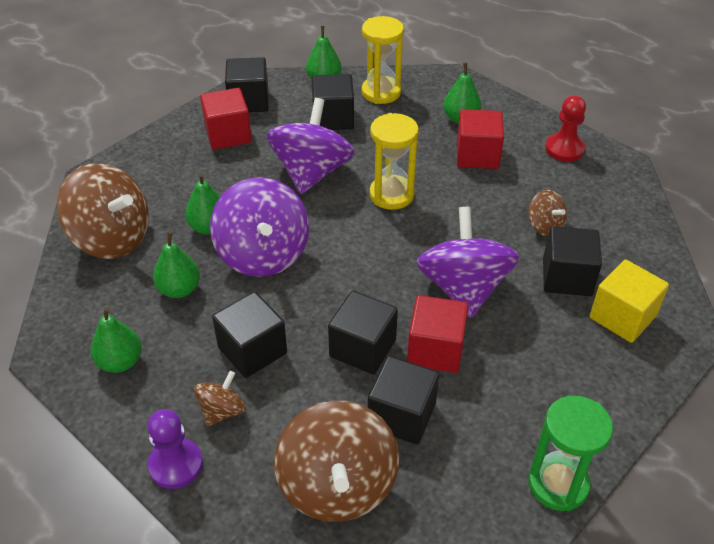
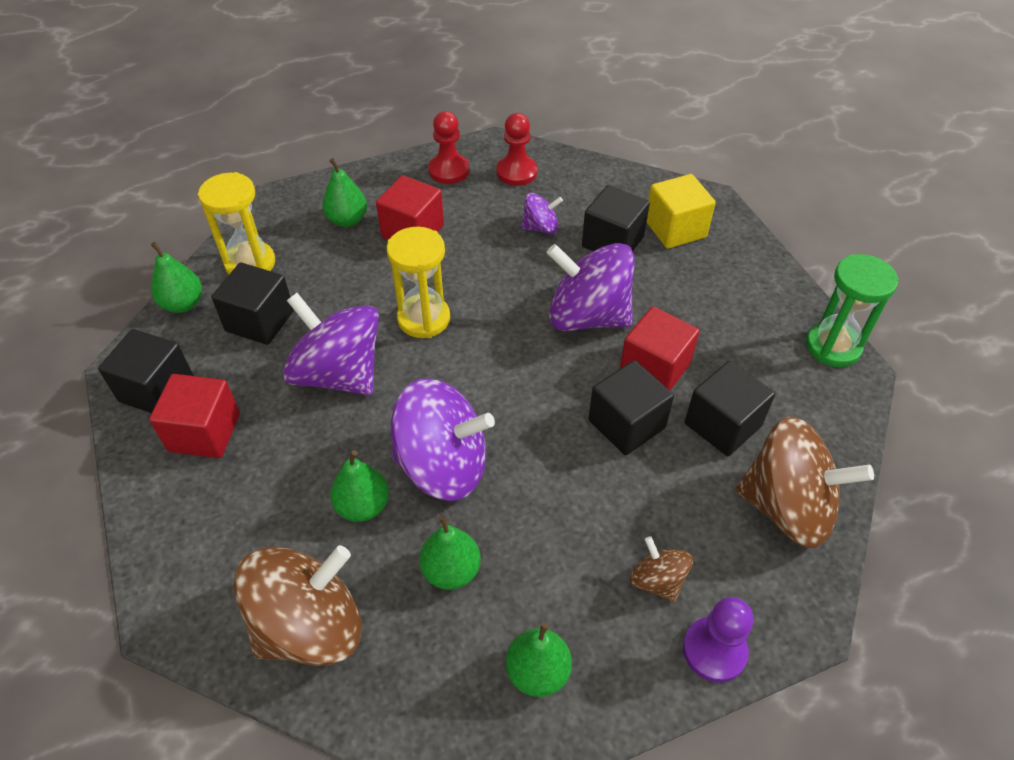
camera: 65 degrees left, 5 degrees up
black cube [212,292,287,378] -> none
brown spinning top [528,190,567,236] -> purple spinning top [521,193,563,234]
none -> red pawn [496,113,537,186]

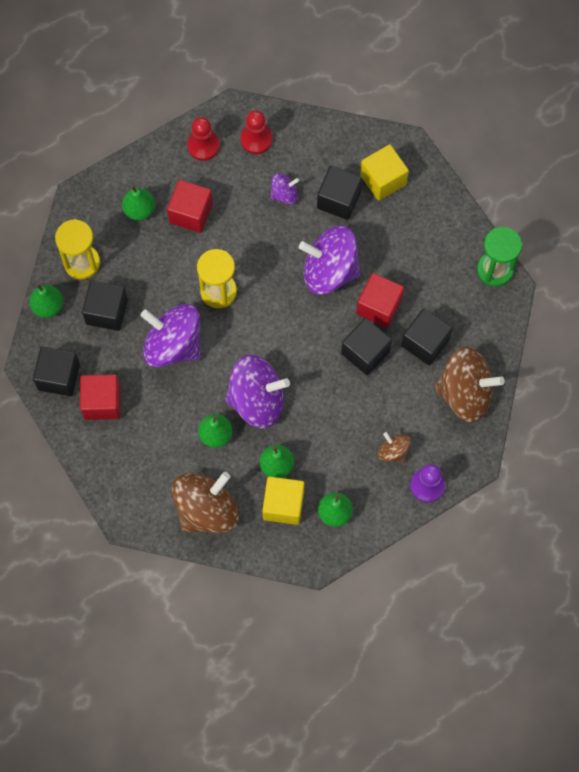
camera: 10 degrees left, 20 degrees up
none -> yellow cube [262,477,304,525]

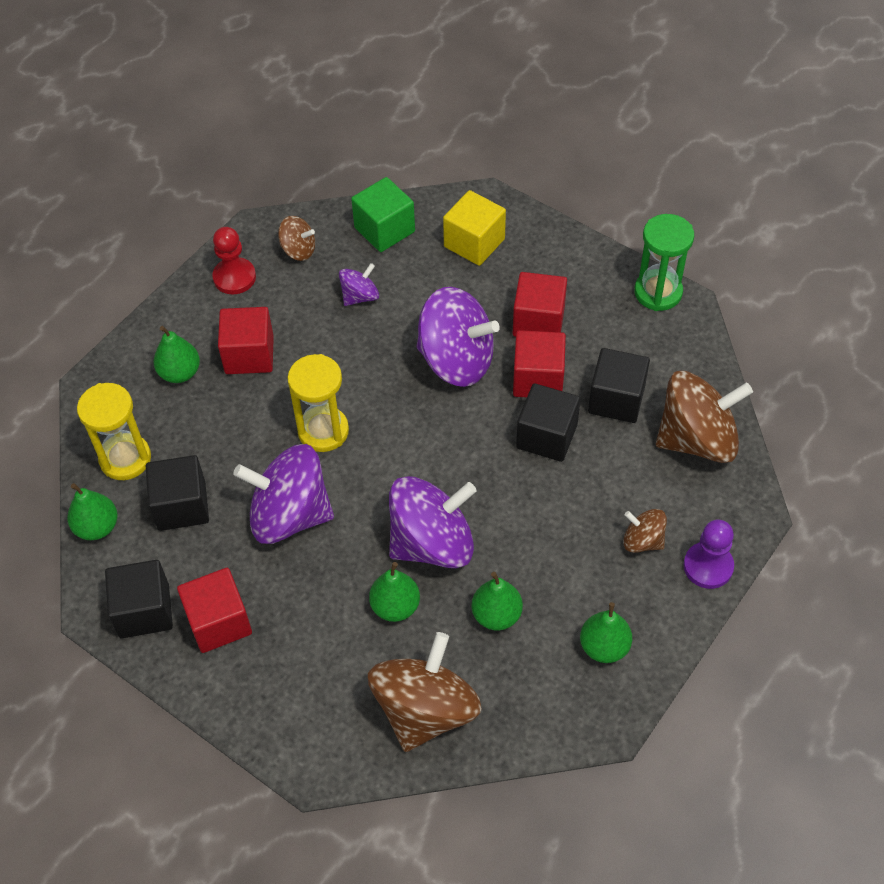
camera: 20 degrees left, 15 degrees down
red pawn [240,110,272,154] -> brown spinning top [278,216,315,261]
yellow cube [262,477,304,525] -> none
purple spinning top [299,226,361,295] -> purple spinning top turned 150 degrees counterclockwise [416,287,500,387]
black cube [317,166,362,220] -> none
none -> green cube [351,177,415,252]
none -> red cube [513,272,567,337]

